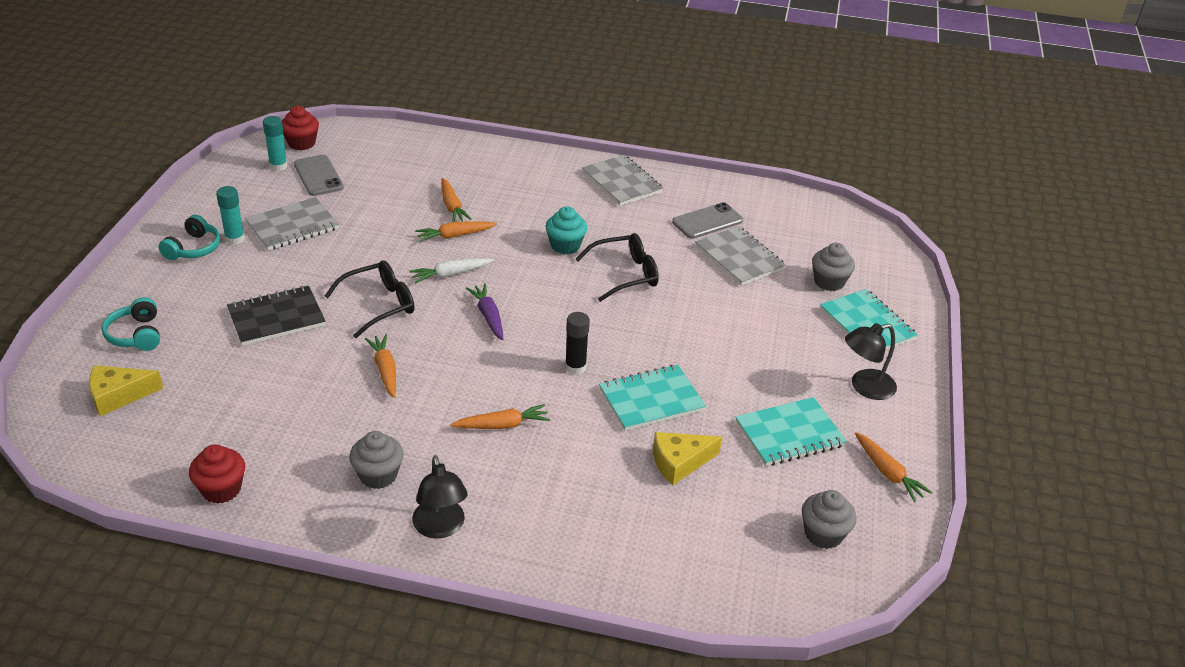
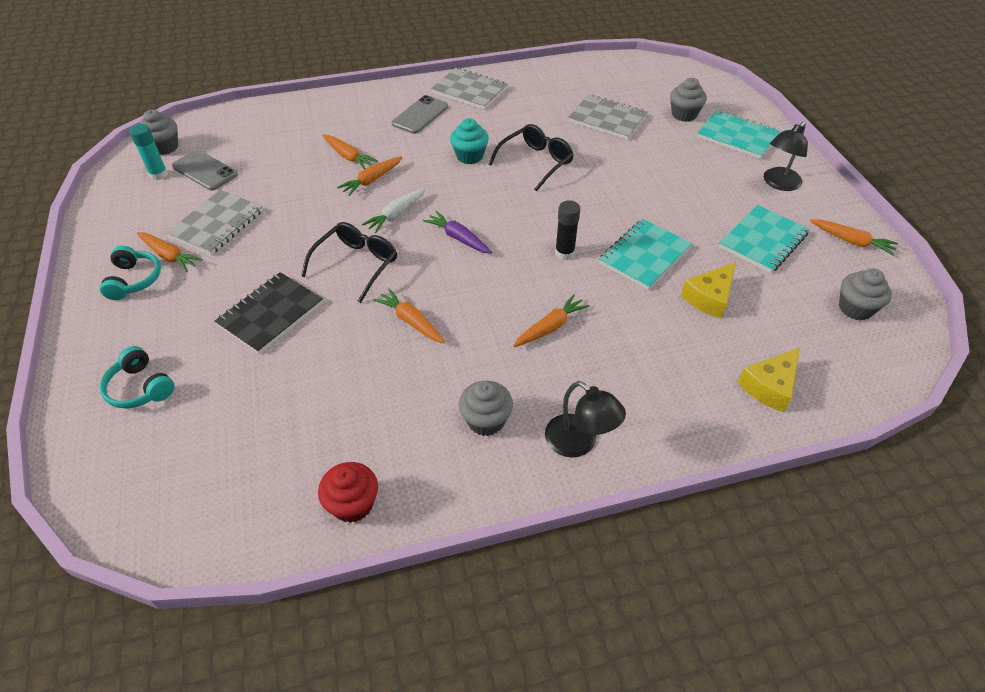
camera: 25 degrees left, 10 degrees up
yellow cheese [89,365,163,416] -> yellow cheese moved to [737,347,800,412]
turquoise glue stick [216,186,245,245] -> orange carrot [137,232,203,272]
red cupcake [282,106,319,150] -> grey cupcake [140,109,178,155]
grey phone [672,202,743,239] -> grey phone moved to [392,95,448,134]

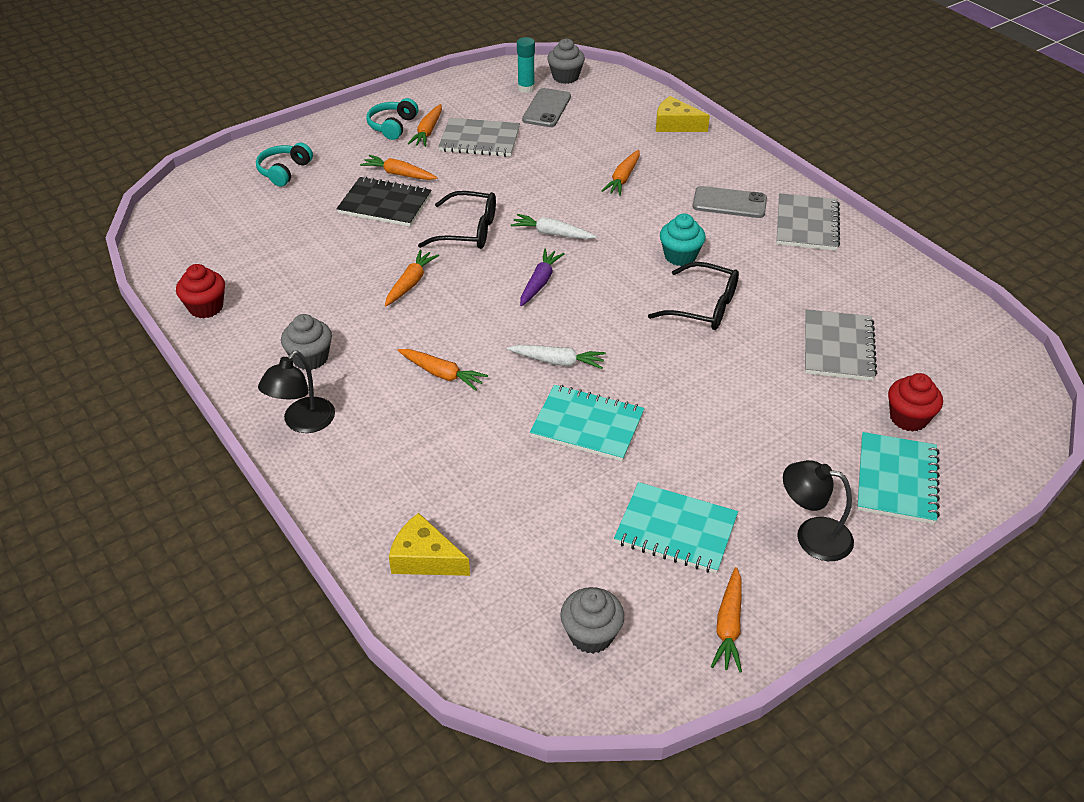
camera: 70 degrees right, 5 degrees down
turquoise headphones [100,246,161,300] -> turquoise headphones turned 135 degrees clockwise [366,98,418,140]
orange carrot [337,156,403,196] -> orange carrot moved to [360,155,438,180]
black glue stick [555,200,580,260] -> white carrot [507,345,606,369]
grey cupcake [670,78,707,122] -> red cupcake [888,373,943,432]
yellow cheese [681,262,736,319] -> yellow cheese moved to [656,96,710,132]

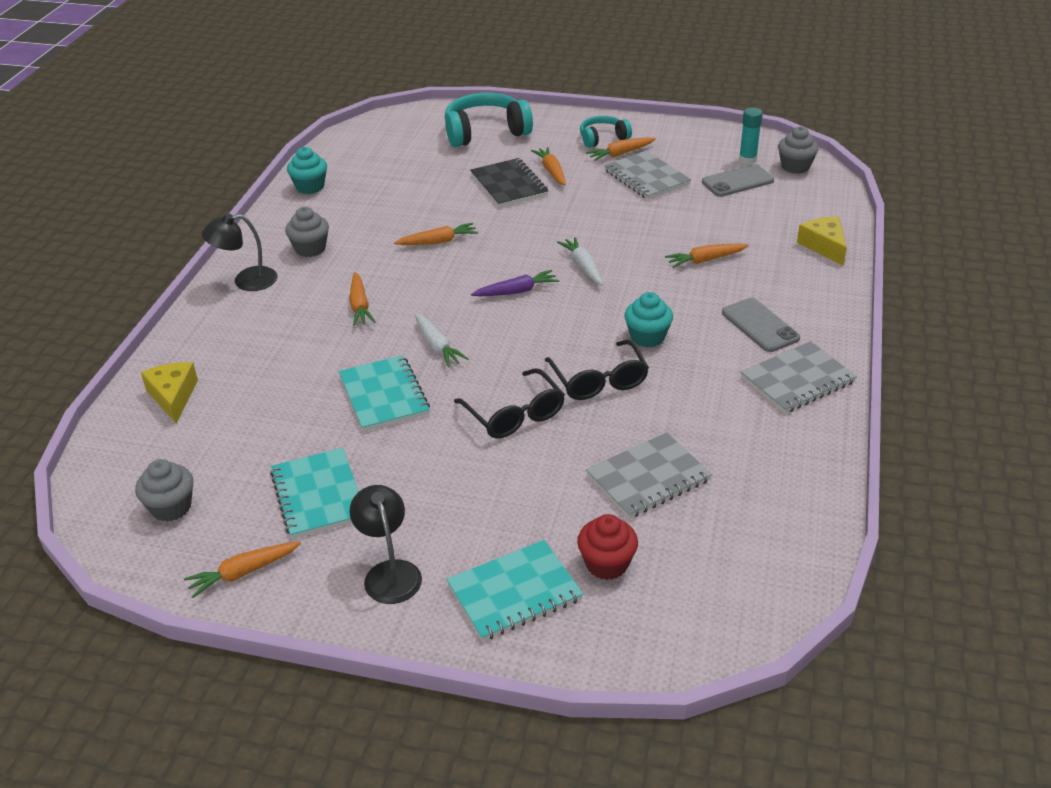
camera: 50 degrees right, 5 degrees down
red cupcake [176,264,225,318] -> turquoise cupcake [287,147,327,194]
turquoise headphones [256,142,313,187] -> turquoise headphones [445,93,533,147], size x1.76
black glasses [418,191,496,249] -> black glasses moved to [454,368,565,439]

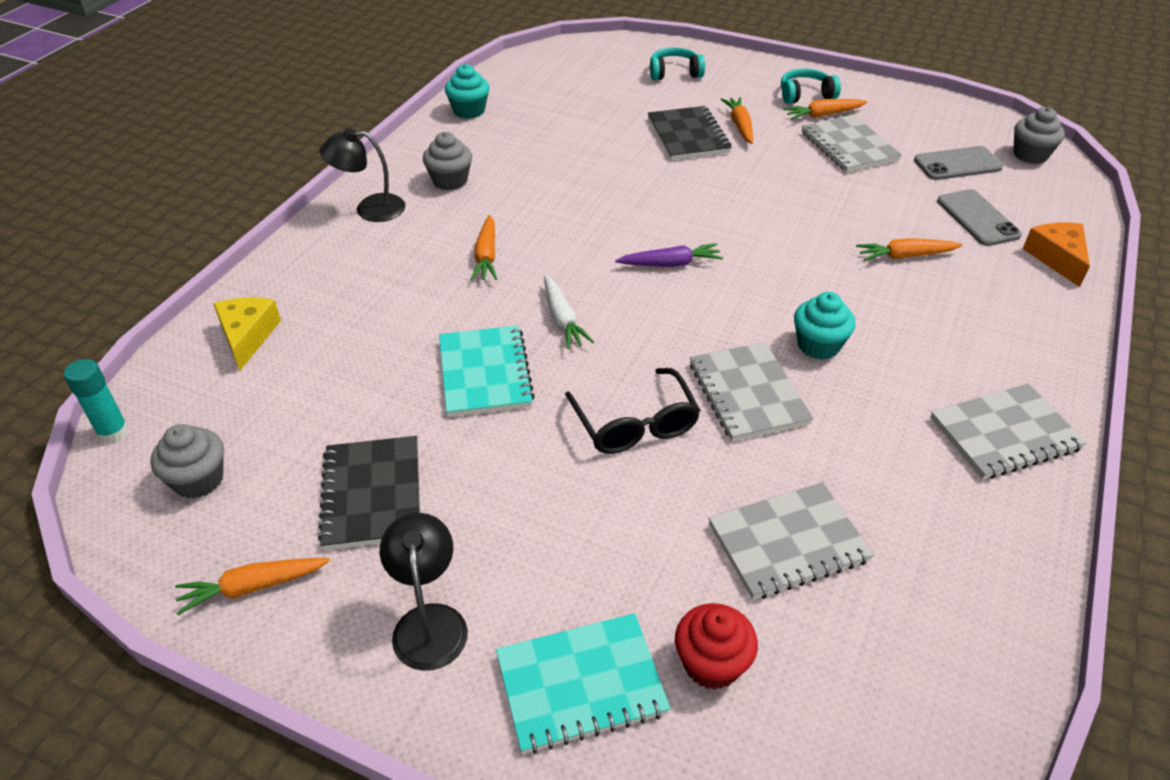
camera: 10 degrees right, 5 degrees up
turquoise notebook [270,448,359,539] -> black notebook [318,436,420,550]
orange carrot [394,223,478,245] -> none
turquoise headphones [445,93,533,147] -> turquoise headphones [650,47,705,80], size x0.57
black glasses [545,340,649,400] -> grey notebook [690,342,814,441]
white carrot [557,237,603,285] -> none
grey phone [722,298,800,352] -> grey phone moved to [937,189,1022,246]
turquoise glue stick [739,108,763,164] -> turquoise glue stick moved to [64,359,129,444]
yellow cheese [797,216,847,266] -> orange cheese [1023,222,1090,287]

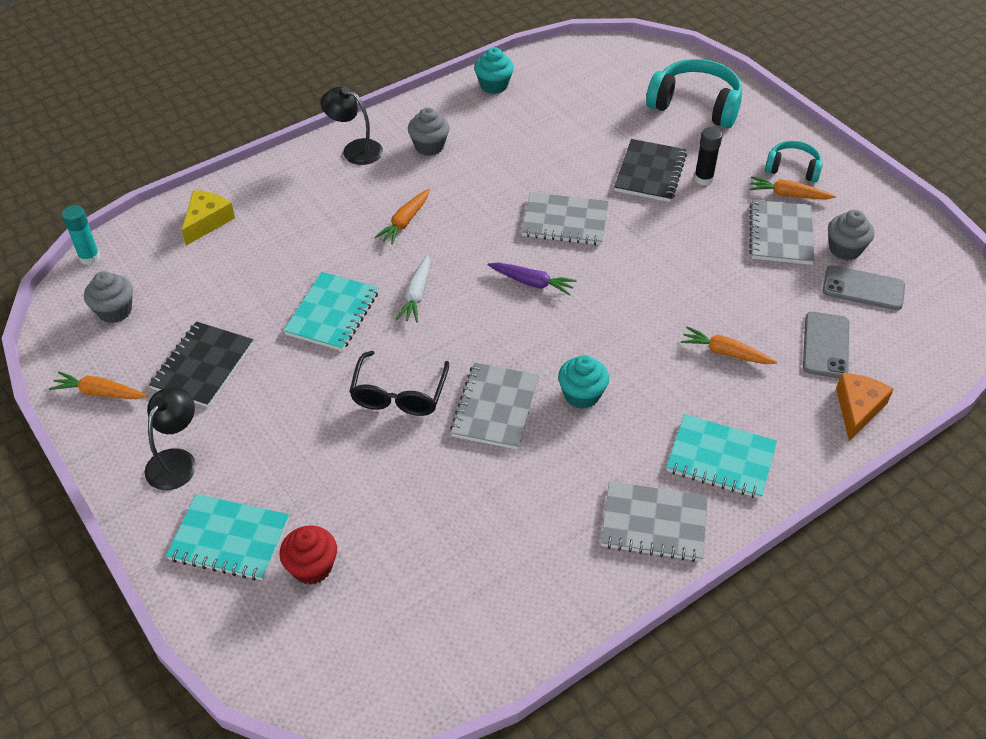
camera: 30 degrees right, 5 degrees up
turquoise headphones [650,47,705,80] -> turquoise headphones [646,59,742,128], size x1.76
grey notebook [709,482,874,600] -> grey notebook moved to [521,192,609,245]
orange carrot [721,97,753,144] -> black glue stick [694,127,722,186]
grey cupcake [1013,107,1065,164] -> grey cupcake moved to [828,210,874,260]
none -> turquoise notebook [666,414,777,499]

